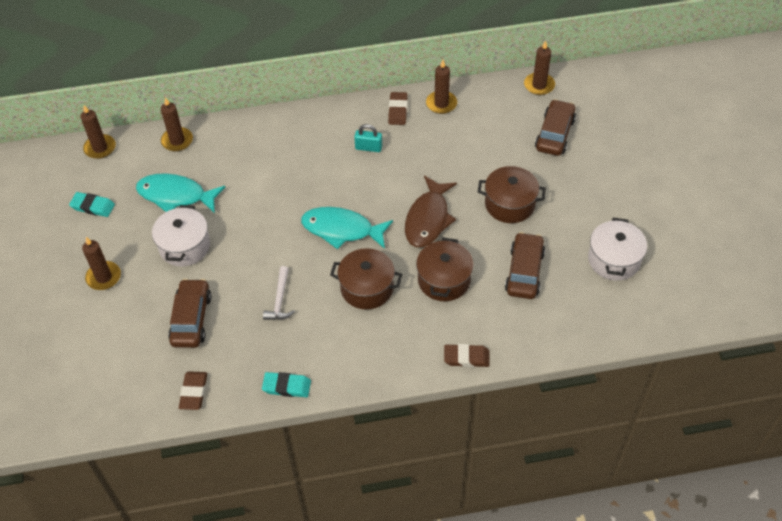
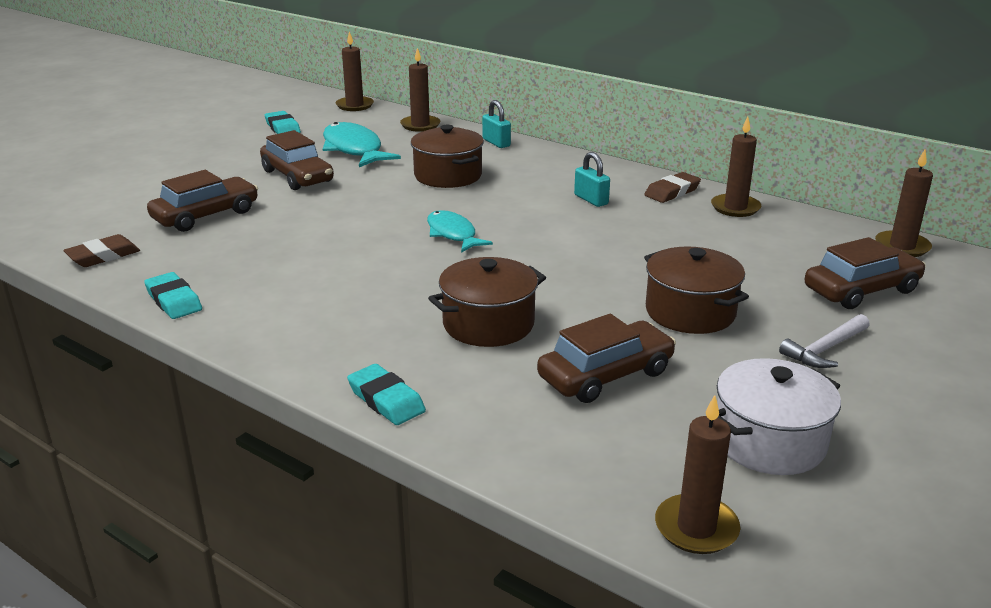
camera: 45 degrees right, 25 degrees down
brown candle [82,237,121,290] -> brown candle moved to [655,395,740,554]
white pot [152,205,210,266] -> brown car [260,130,334,190]
white hammer [263,266,295,320] -> white hammer moved to [779,314,870,368]
turquoise fish [301,207,393,249] -> turquoise fish [427,210,493,253], size x0.66
brown pot [330,248,402,310] -> brown pot moved to [411,125,484,188]
brown fish [405,176,457,247] -> none
brown eraser [444,344,490,367] -> turquoise eraser [347,364,426,425]
none -> turquoise padlock [482,100,511,148]

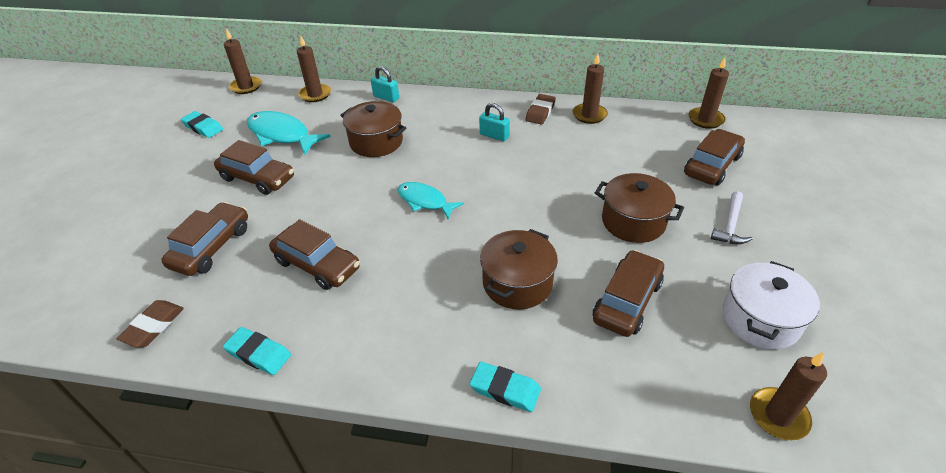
camera: 25 degrees left, 15 degrees up
none -> brown car [269,219,360,290]

